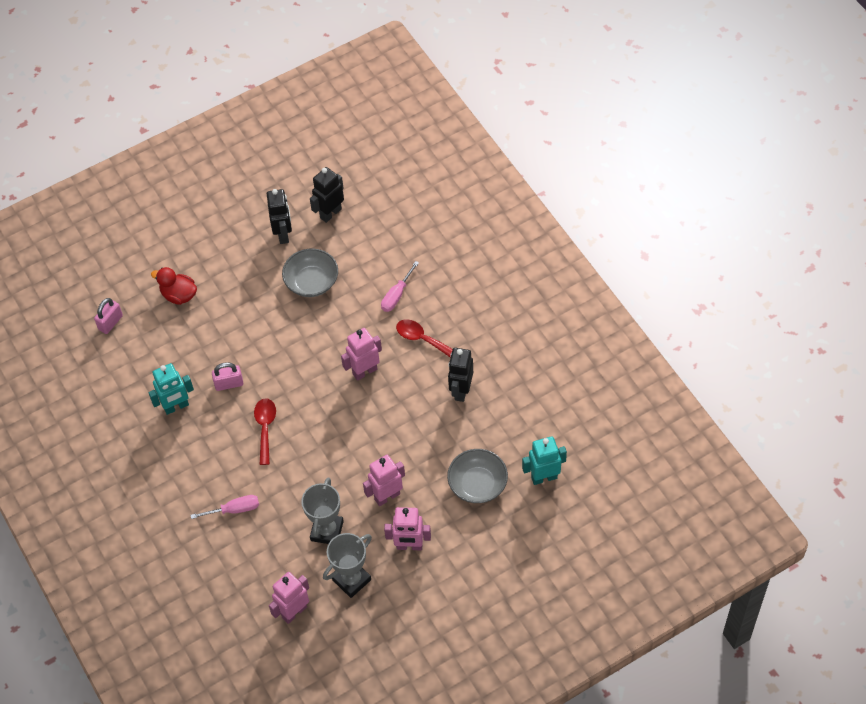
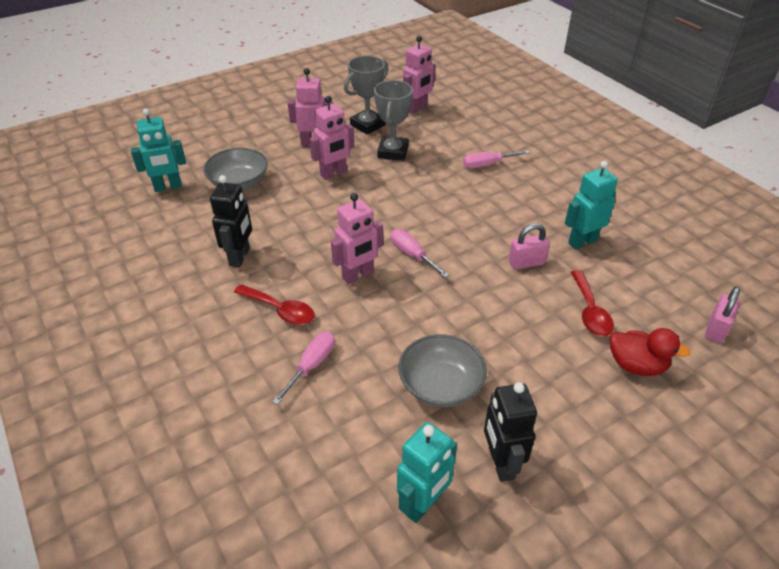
camera: 175 degrees right, 15 degrees down
red spoon [254,398,276,465] -> red spoon moved to [571,270,614,337]
black robot [310,167,344,223] -> turquoise robot [397,422,457,523]
none -> pink screwdriver [391,229,449,278]

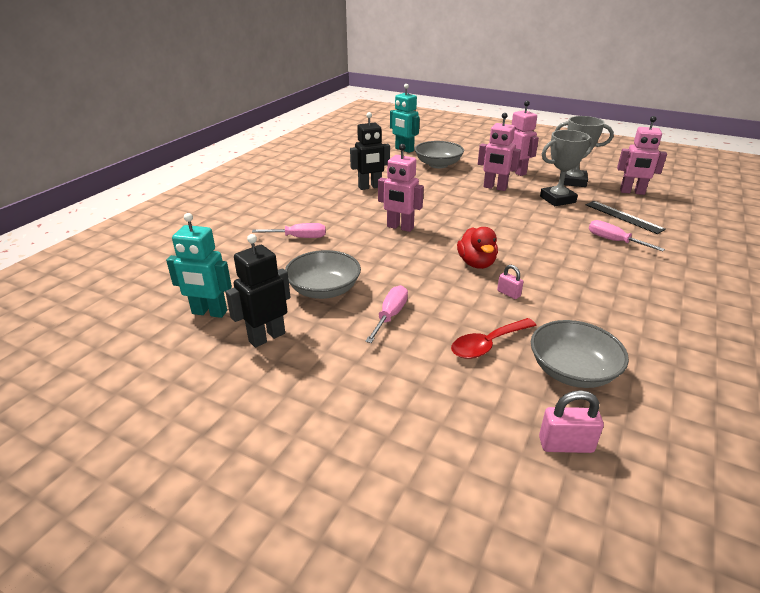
camera: 60 degrees right, 10 degrees down
red spoon [234,284,315,325] -> none
pink screwdriver [391,229,449,278] -> pink screwdriver moved to [365,285,408,343]
pink padlock [509,224,550,269] -> pink padlock [497,265,523,299], size x0.63
turquoise robot [565,161,618,249] -> none
red duck [610,328,691,376] -> red duck moved to [457,227,498,269]
none -> grey bowl [531,320,629,388]
none -> black ruler [586,201,666,234]

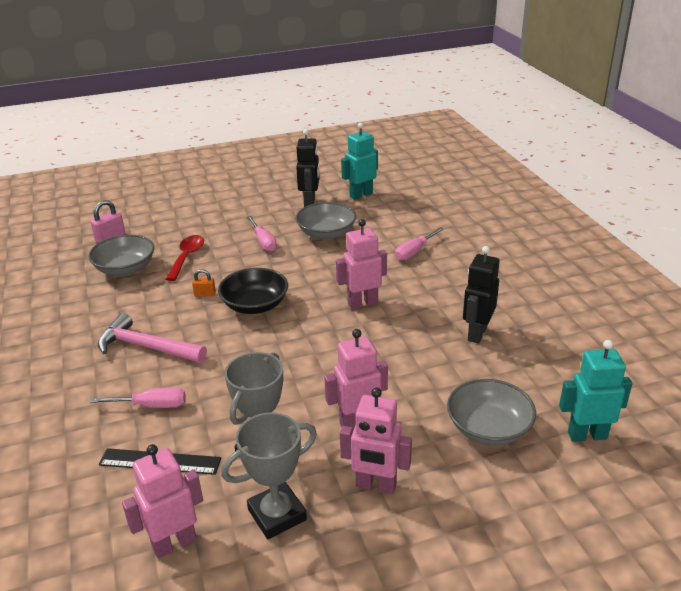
camera: 135 degrees right, 0 degrees up
red duck [457,227,498,269] -> black bowl [218,268,288,314]
pink padlock [497,265,523,299] -> orange padlock [192,269,216,296]
none -> pink hammer [98,313,207,363]

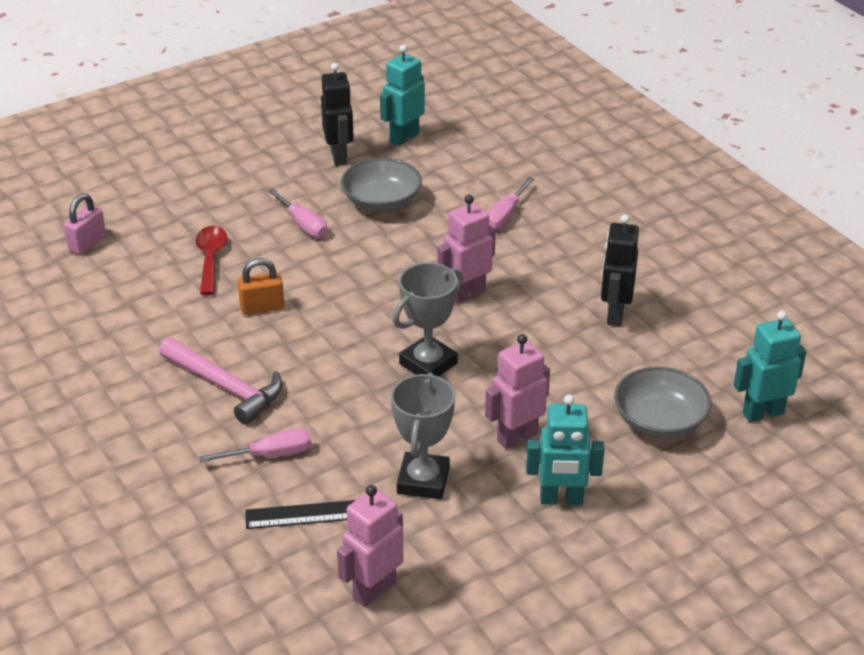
camera: 15 degrees left, 5 degrees up
grey bowl [88,235,155,276] -> none
pink hammer [98,313,207,363] -> pink hammer turned 150 degrees counterclockwise [159,338,282,424]
orange padlock [192,269,216,296] -> orange padlock [238,258,284,315], size x1.58
black bowl [218,268,288,314] -> none
grey trophy [221,412,317,539] -> grey trophy moved to [393,263,463,377]
pink robot [340,388,412,494] -> turquoise robot [526,394,605,505]

